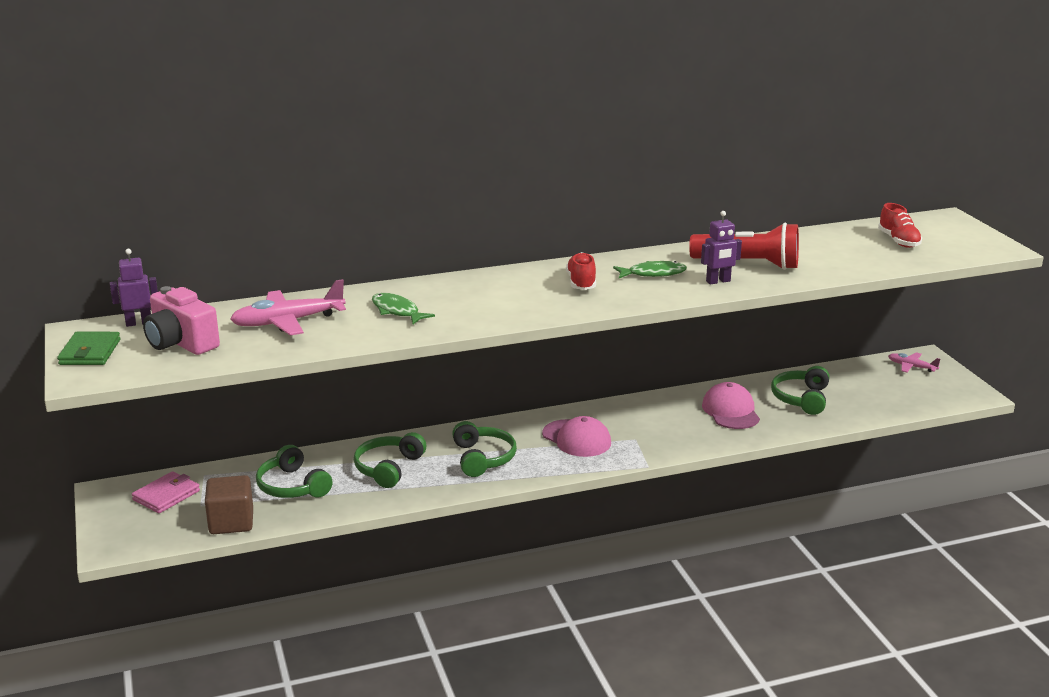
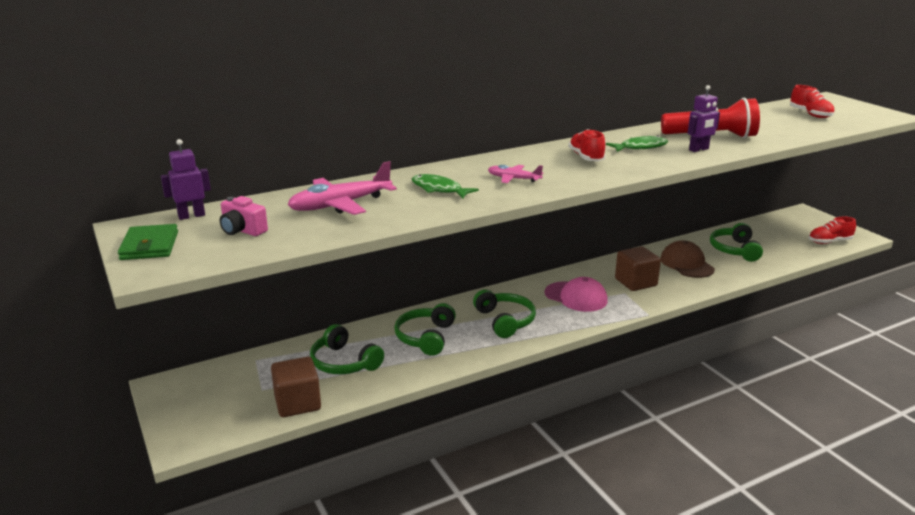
camera: 10 degrees left, 0 degrees up
pink wallet [132,471,200,513] -> none
pink camera [143,286,220,355] -> pink camera [220,196,268,236], size x0.61
pink cap [702,382,760,429] -> brown cap [660,240,715,278]
pink plane [888,352,940,372] -> pink plane moved to [488,165,543,183]
none -> brown cube [615,246,661,291]
none -> red shoe [809,217,856,244]

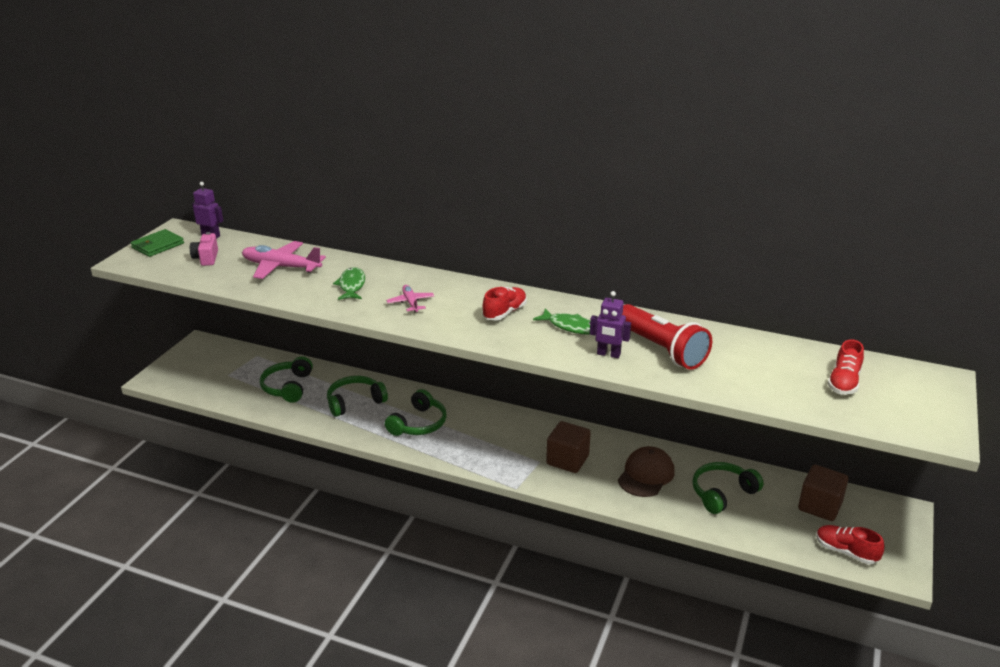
camera: 50 degrees right, 5 degrees up
brown cube [271,357,321,417] -> brown cube moved to [798,465,848,521]
pink cap [544,277,608,312] -> none

